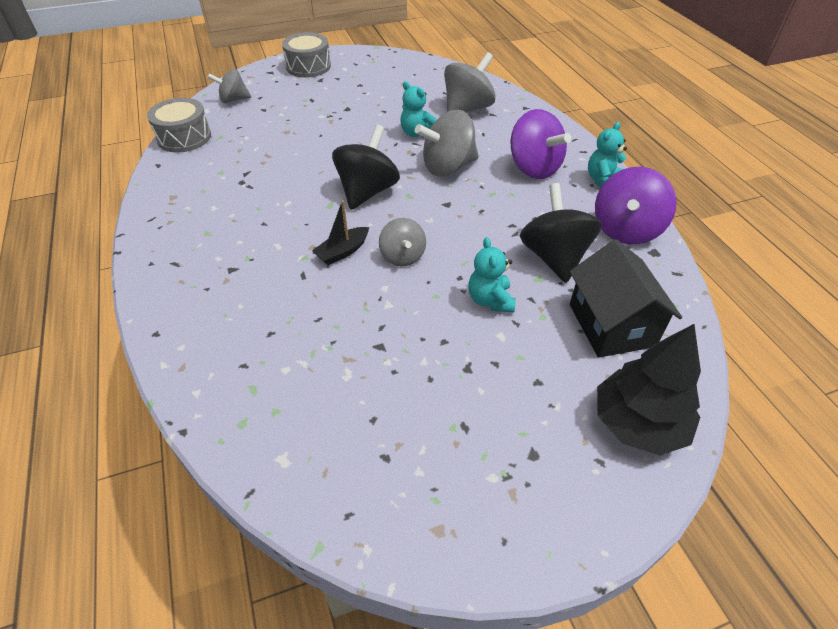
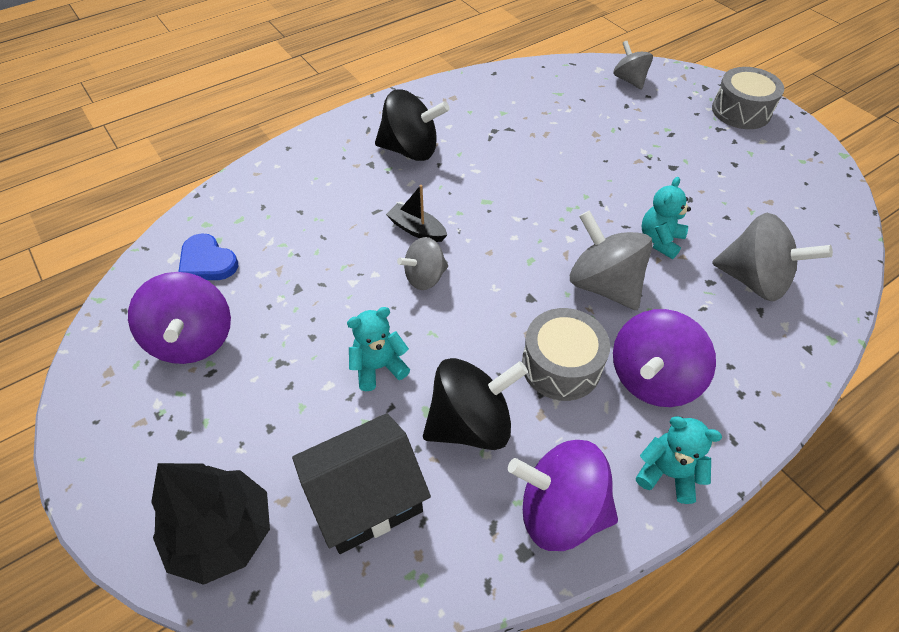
camera: 75 degrees right, 5 degrees up
grey drum [147,98,211,152] -> grey drum moved to [522,308,610,401]
black spinning top [332,125,400,210] -> black spinning top moved to [375,89,450,161]
none -> purple spinning top [128,272,231,364]
none -> blue heart [178,233,238,280]

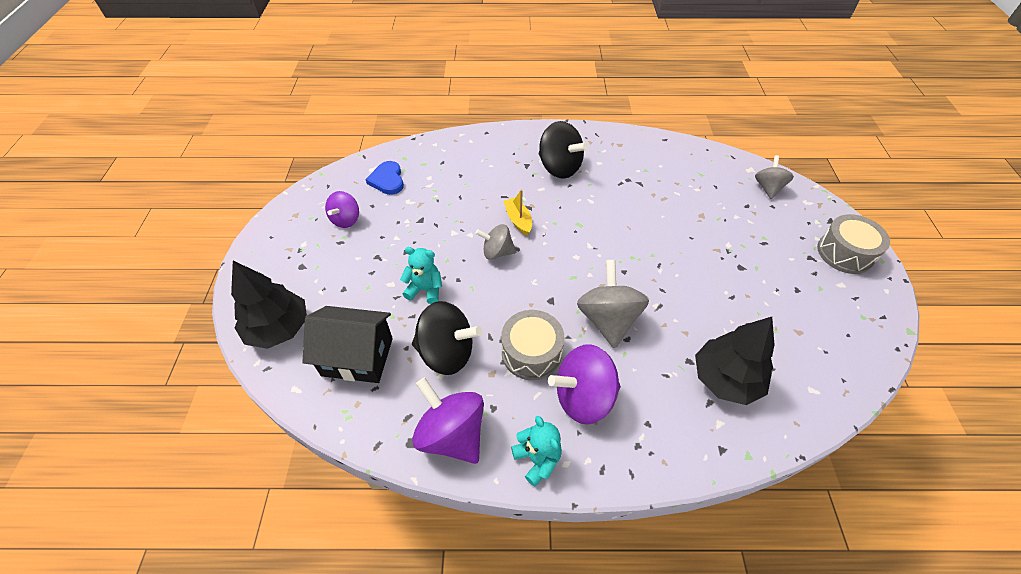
camera: 35 degrees right, 0 degrees up
purple spinning top [128,272,231,364] -> purple spinning top [325,191,359,228], size x0.61
black boat [386,185,447,242] -> yellow boat [504,189,532,235]
turquoise teddy bear [641,177,691,259] -> none
grey spinning top [712,213,833,301] -> black tree [695,317,774,405]

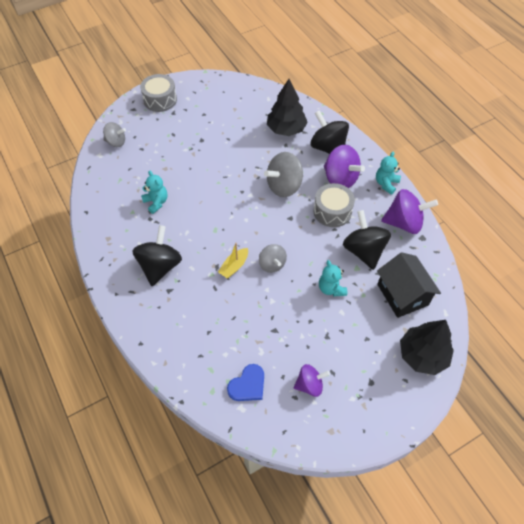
camera: 120 degrees left, 5 degrees up
purple spinning top [412,377,484,464] -> purple spinning top turned 105 degrees counterclockwise [381,189,438,234]
grey spinning top [755,155,794,199] -> grey spinning top turned 150 degrees counterclockwise [103,122,126,147]
none -> turquoise teddy bear [141,170,168,214]
none -> black spinning top [310,110,349,154]

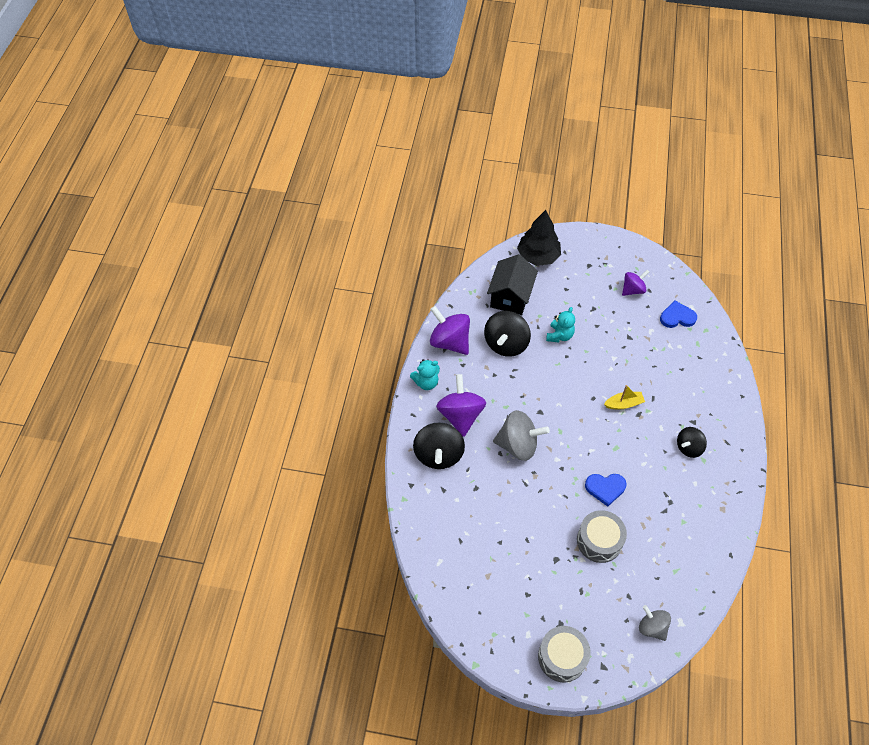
camera: 140 degrees left, 0 degrees up
black spinning top [132,225,182,286] -> black spinning top [677,427,707,458], size x0.61
turquoise teddy bear [141,170,168,214] -> none
grey spinning top [259,244,287,273] -> none
black tree [267,79,308,136] -> none
purple spinning top [294,364,330,397] -> purple spinning top turned 120 degrees clockwise [622,270,649,296]
grey drum [313,183,355,227] -> grey drum moved to [577,510,627,563]
none -> blue heart [585,474,627,507]

